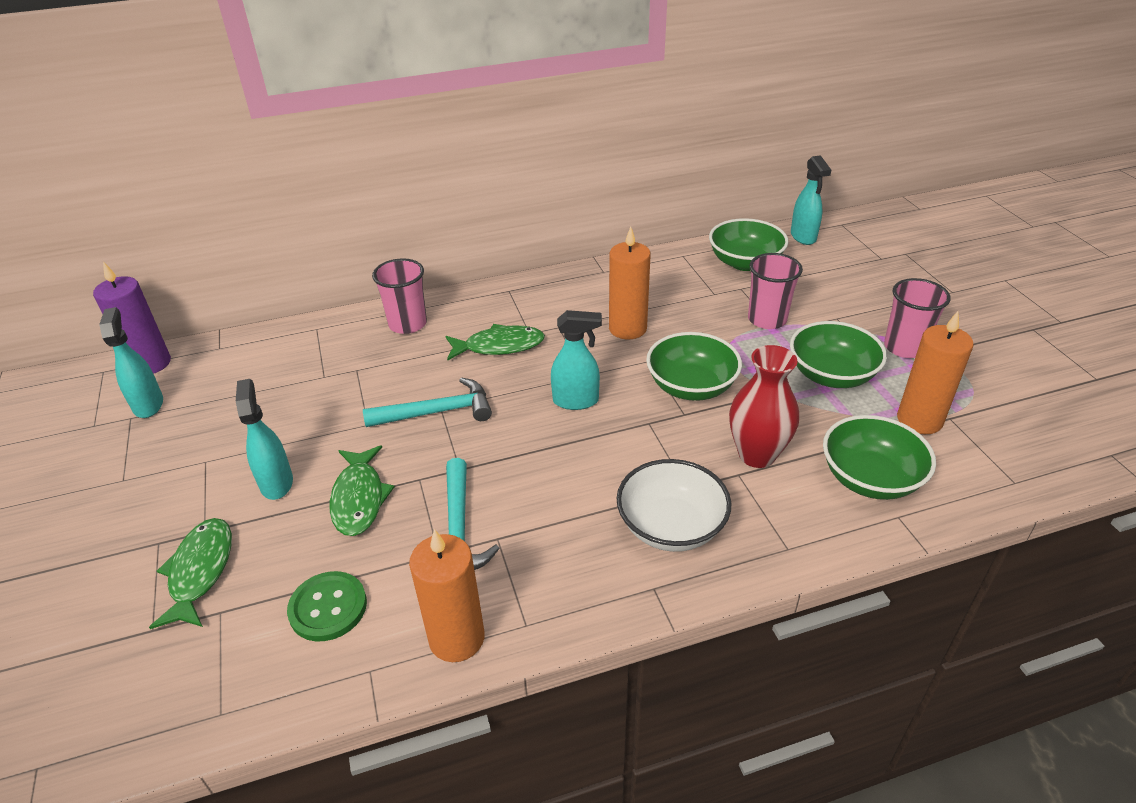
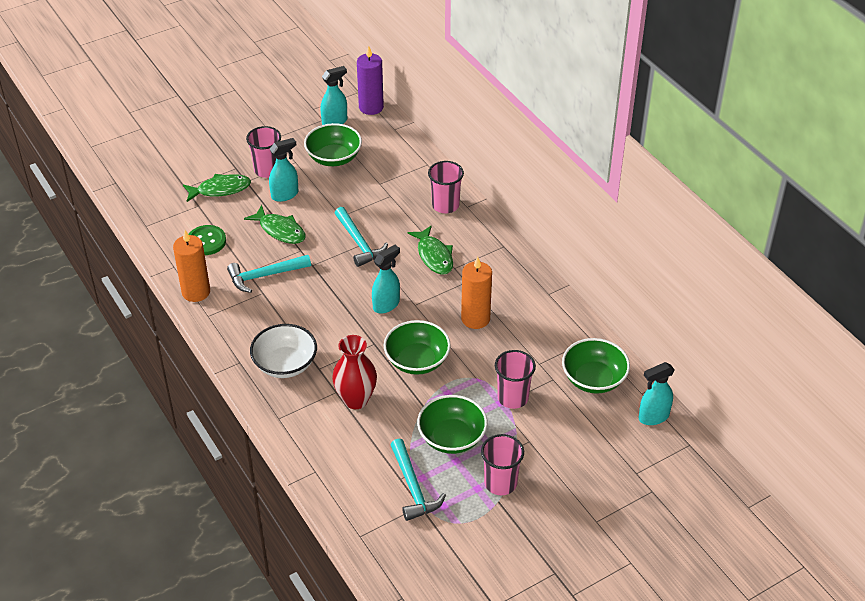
camera: 75 degrees right, 5 degrees up
green fish [330,445,394,536] -> green fish turned 120 degrees counterclockwise [244,205,306,244]
turquoise spray bottle [551,310,602,410] -> turquoise spray bottle turned 120 degrees counterclockwise [372,245,400,314]
green bowl [823,415,936,500] -> green bowl moved to [304,123,362,166]
orange candle [897,311,974,434] -> turquoise hammer [390,439,446,521]
none -> pink cup [246,126,281,178]

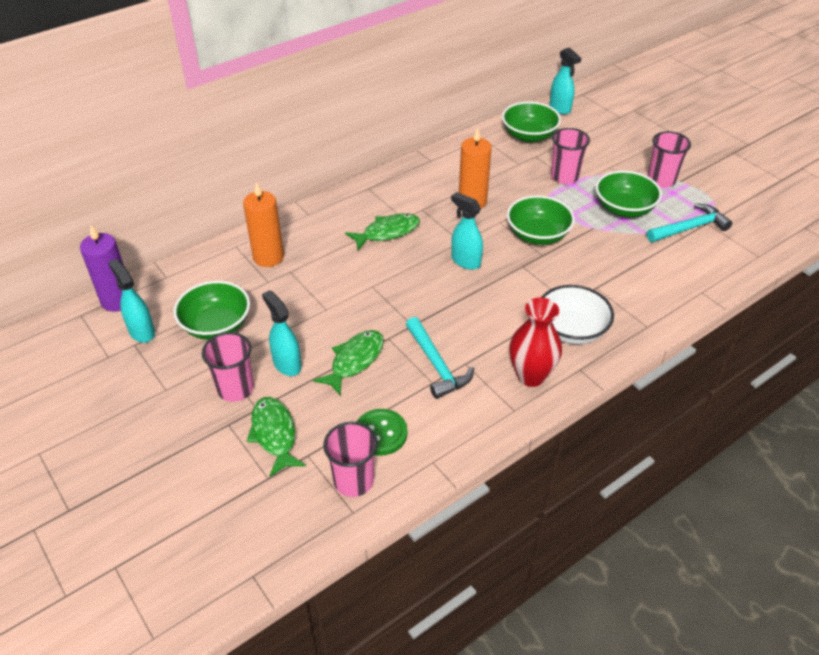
camera: 95 degrees left, 0 degrees up
orange candle [173,230,210,302] -> orange candle moved to [243,182,284,267]
red vase [332,335,377,409] -> red vase moved to [509,298,562,387]
turquoise hammer [335,207,388,267] -> none
pink cup [428,161,464,213] -> pink cup moved to [323,422,378,497]

